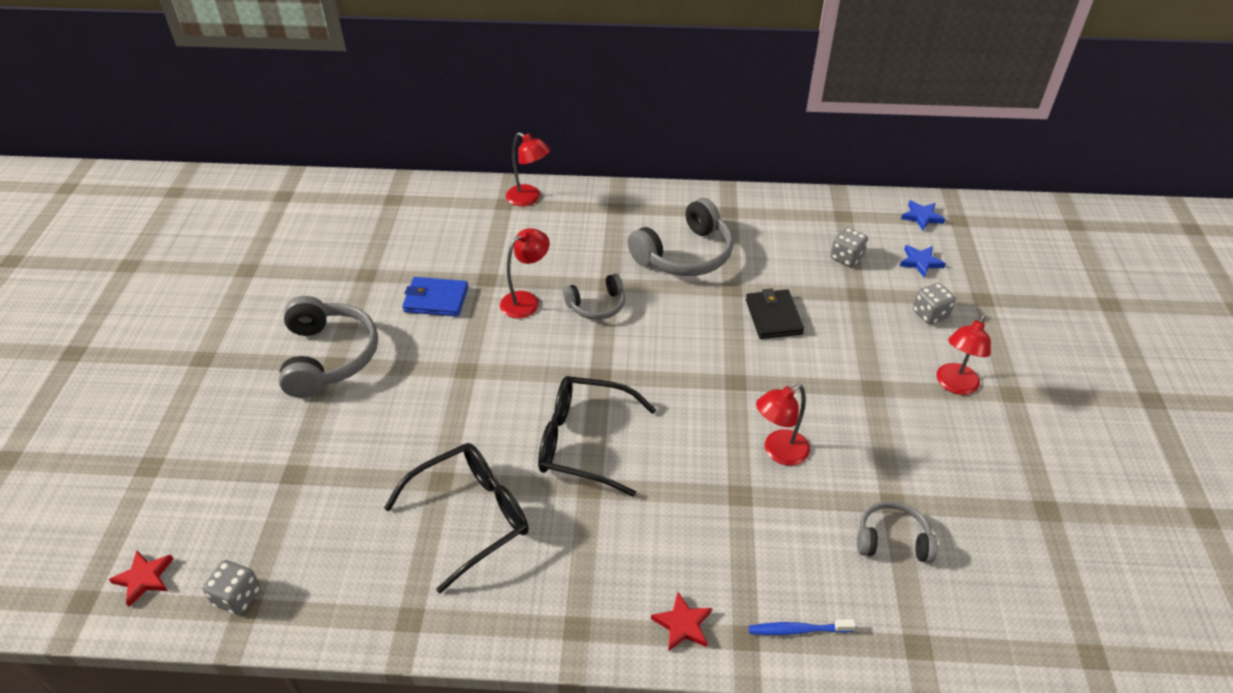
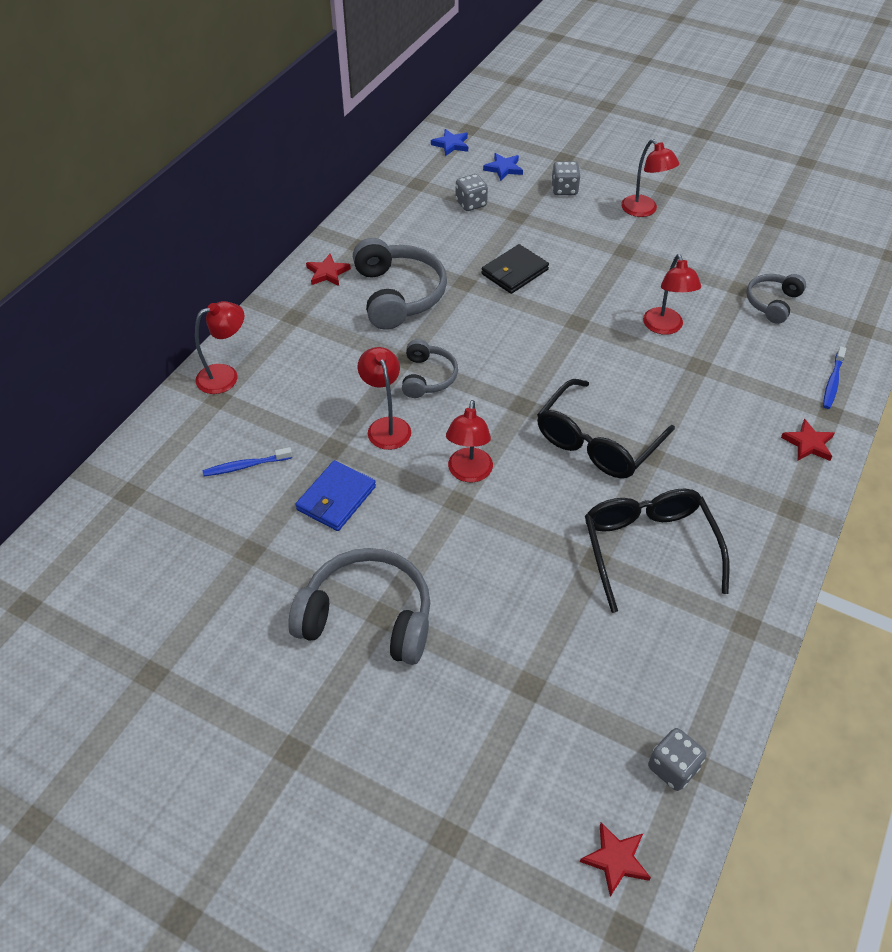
camera: 65 degrees left, 5 degrees up
black wallet [746,288,804,339] -> black wallet turned 60 degrees counterclockwise [481,244,549,294]
none -> blue toothbrush [203,447,292,476]
none -> red star [306,254,351,286]
none -> red lamp [446,400,493,482]

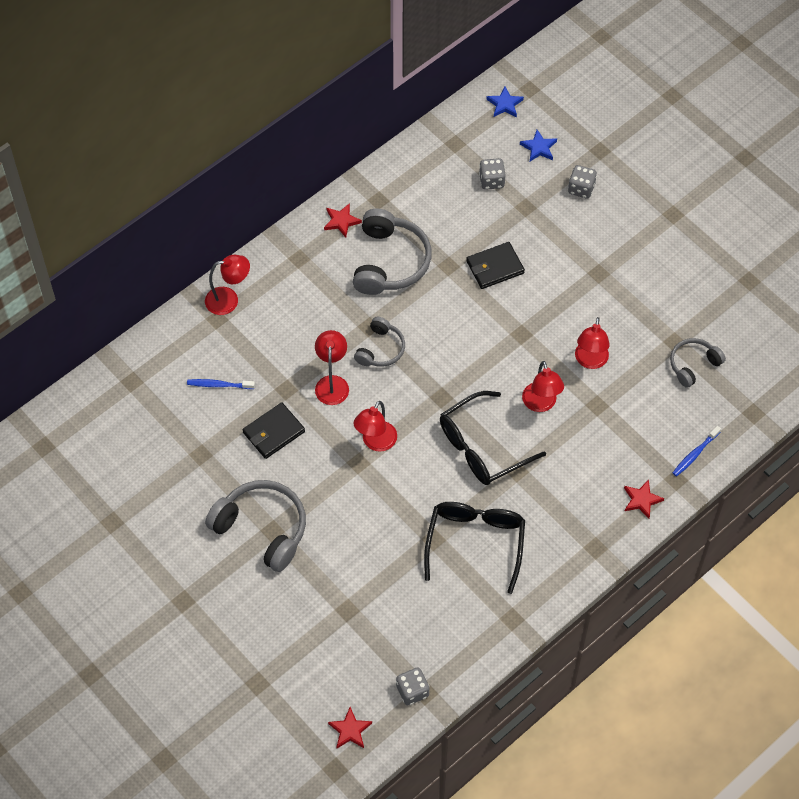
camera: 20 degrees right, 10 degrees up
blue wallet [295,460,376,531] -> black wallet [243,402,305,459]
red lamp [621,139,679,217] -> red lamp moved to [522,361,564,412]

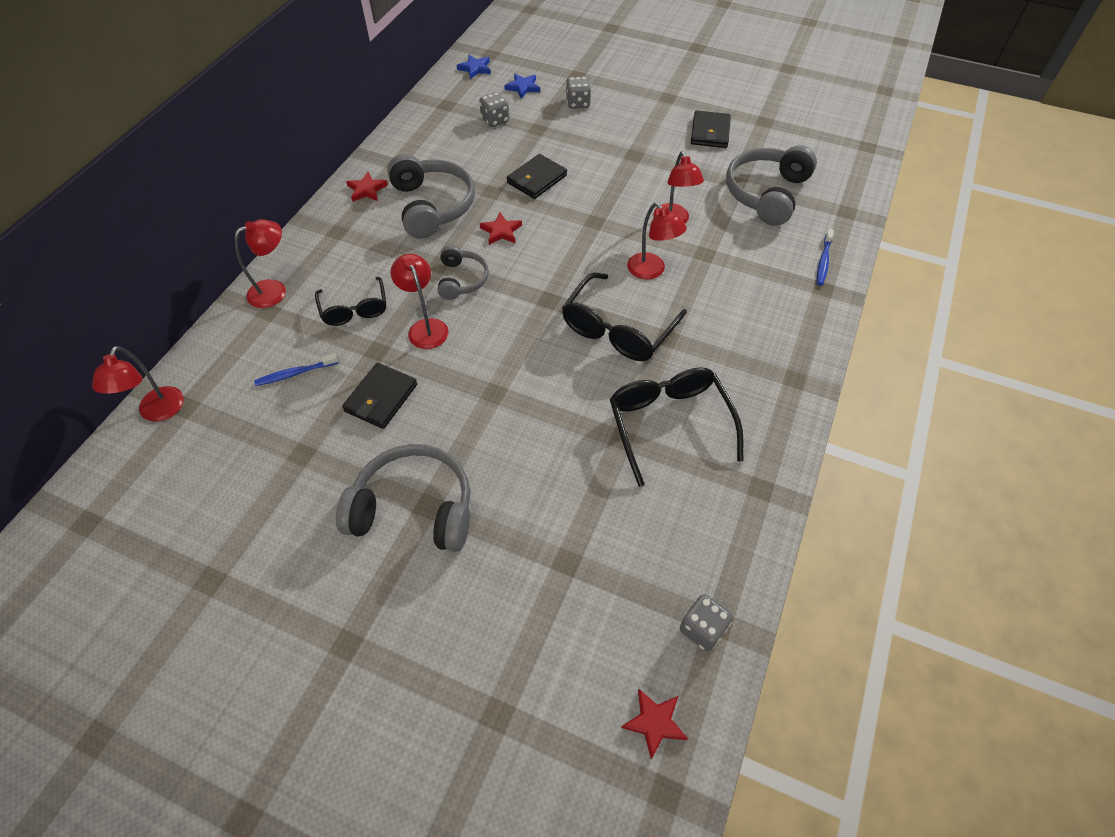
camera: 25 degrees left, 5 degrees down
red lamp [354,401,397,452] -> red lamp moved to [92,346,184,422]
red star [624,480,664,519] -> red star moved to [479,212,522,245]
grey headphones [670,338,726,388] -> grey headphones [726,145,817,226], size x1.73
none -> black glasses [315,277,386,326]
none -> black wallet [691,110,731,148]

